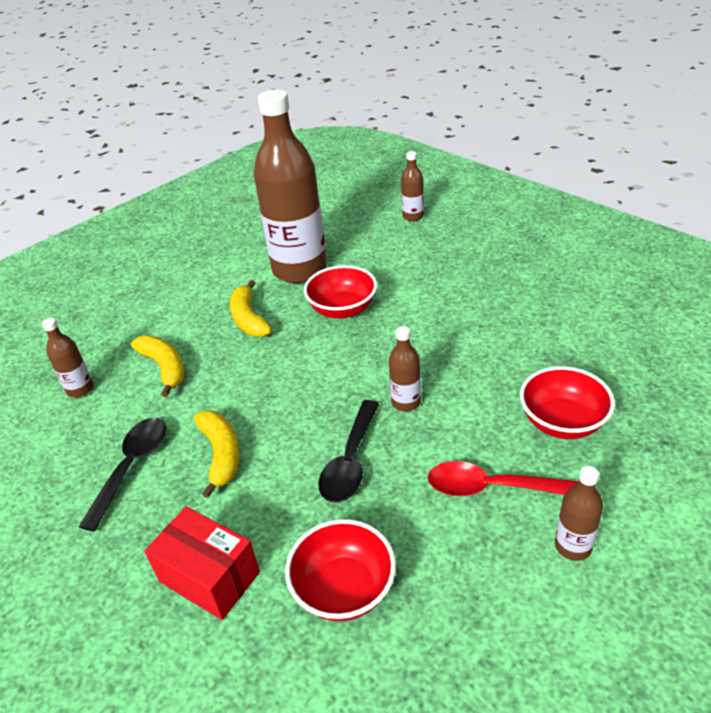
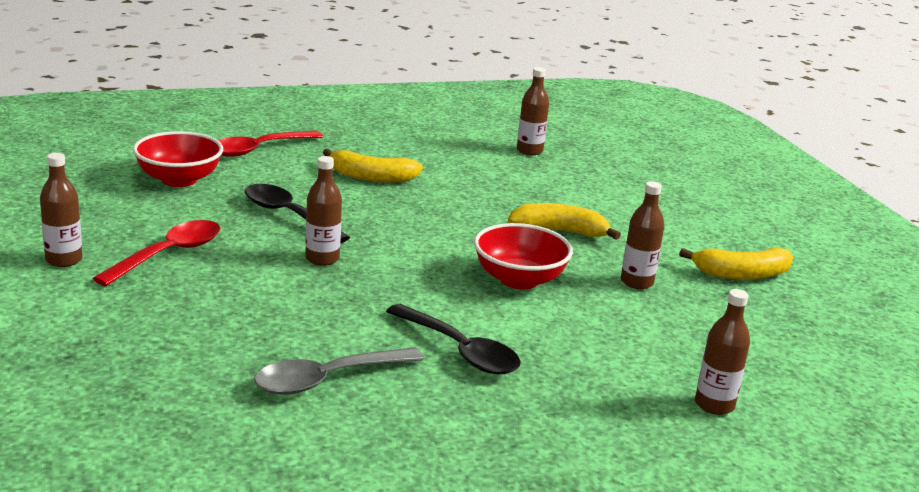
camera: 110 degrees right, 15 degrees down
black spoon [79,418,166,531] -> black spoon moved to [386,304,521,374]
yellow banana [131,335,185,397] -> yellow banana moved to [679,247,793,280]
red box [145,507,260,620] -> red spoon [218,131,323,157]
brown bottle [254,90,327,283] -> brown bottle [621,181,664,289], size x0.42
red bowl [520,366,615,439] -> none
none -> grey spoon [254,347,424,395]

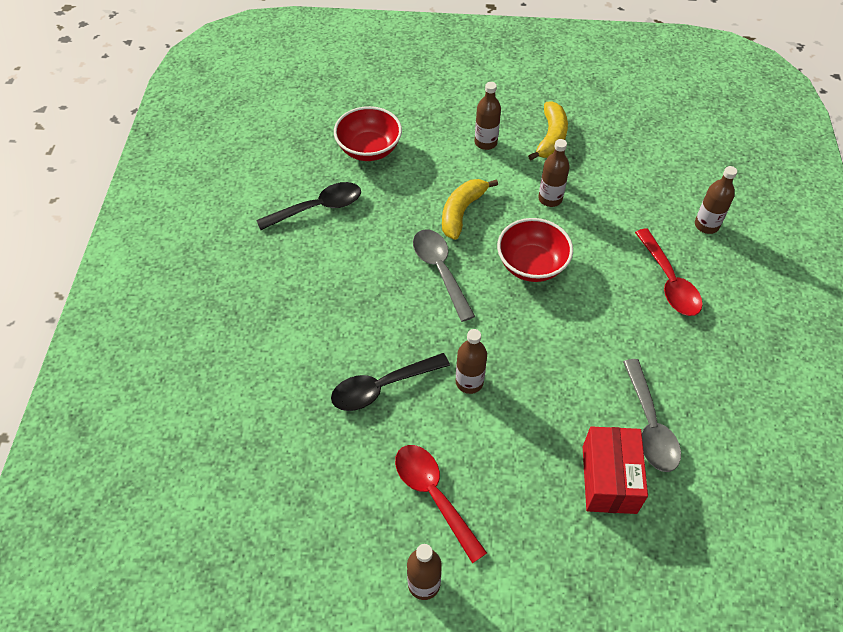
camera: 65 degrees left, 30 degrees up
red bowl [133,131,223,187] -> red bowl moved to [334,106,402,161]
red spoon [218,131,323,157] -> red spoon moved to [635,228,703,316]
yellow banana [323,148,423,183] -> none
black spoon [386,304,521,374] -> black spoon moved to [256,182,361,230]
brown bottle [517,67,549,155] -> brown bottle moved to [475,82,501,150]
none -> grey spoon [413,229,475,322]
none -> red box [583,426,648,514]

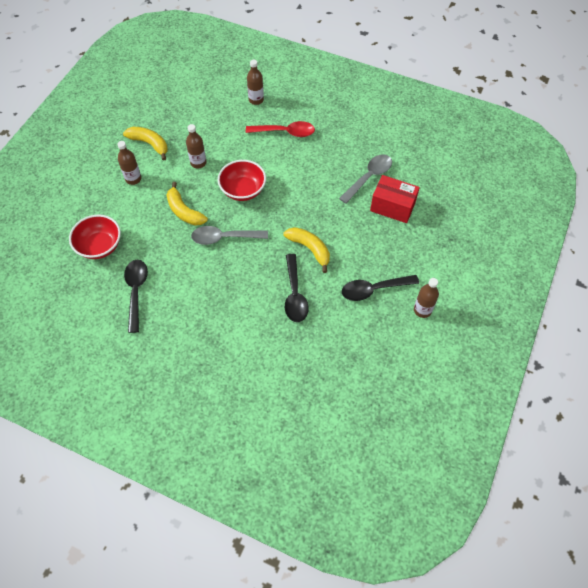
camera: 70 degrees left, 5 degrees up
red spoon [395,445,487,563] -> black spoon [342,275,419,301]
brown bottle [456,329,487,394] -> yellow banana [283,227,330,273]
grey spoon [623,359,681,472] -> grey spoon turned 60 degrees counterclockwise [339,154,392,204]

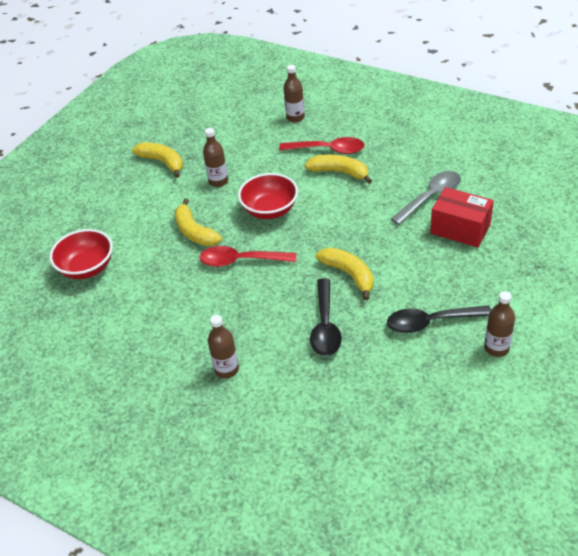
camera: 10 degrees right, 15 degrees down
brown bottle [117,141,141,185] -> brown bottle moved to [208,315,239,379]
black spoon [124,260,148,333] -> none
grey spoon [191,226,268,245] -> red spoon [199,246,296,267]
none -> yellow banana [305,155,372,184]

